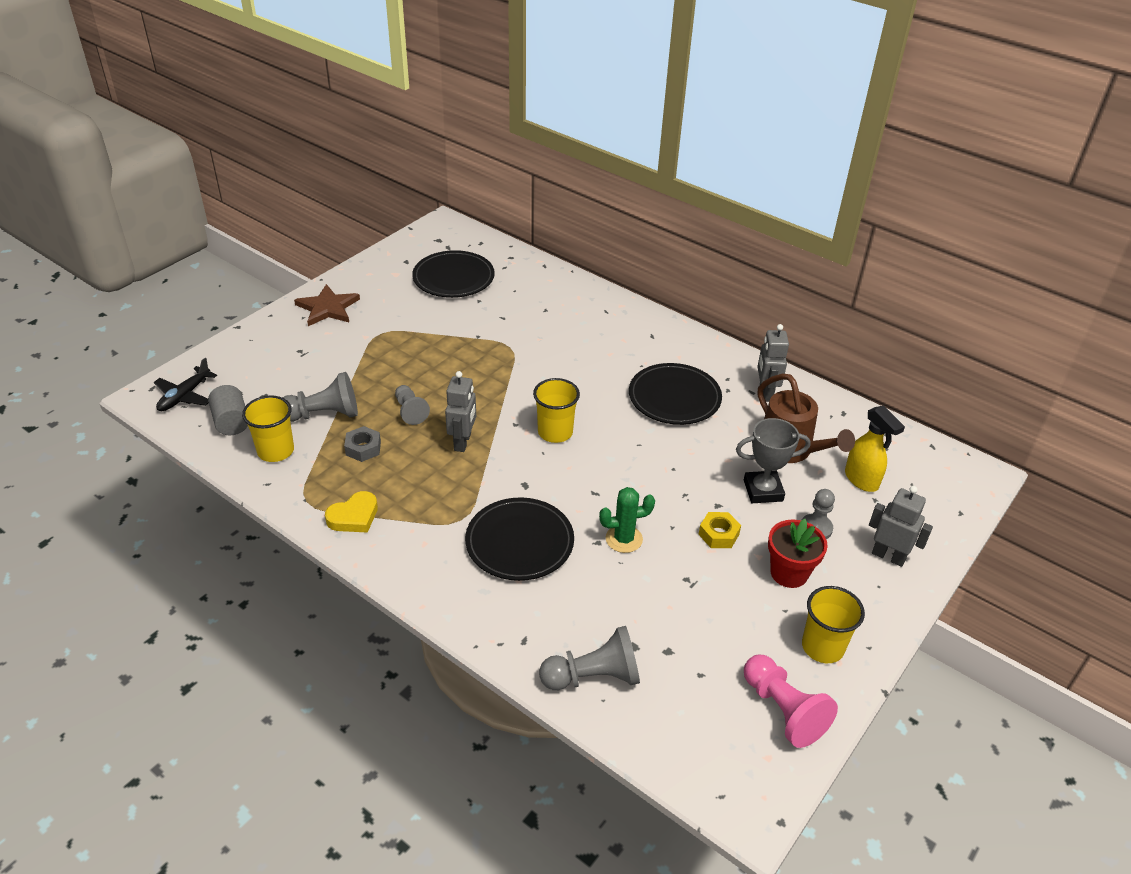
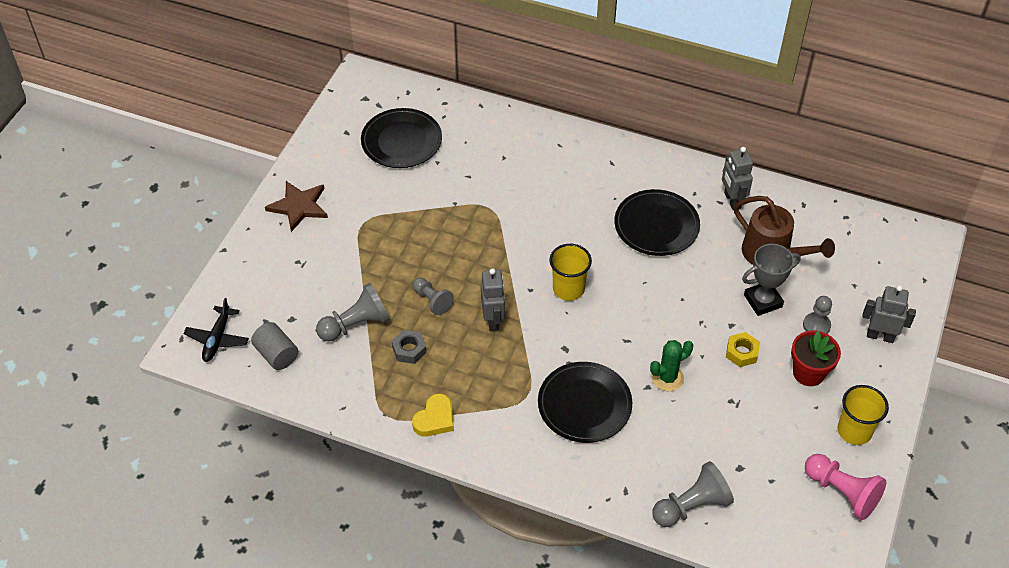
camera: 15 degrees left, 10 degrees up
yellow cup [242,395,294,462] -> none
yellow spray bottle [845,406,905,492] -> none

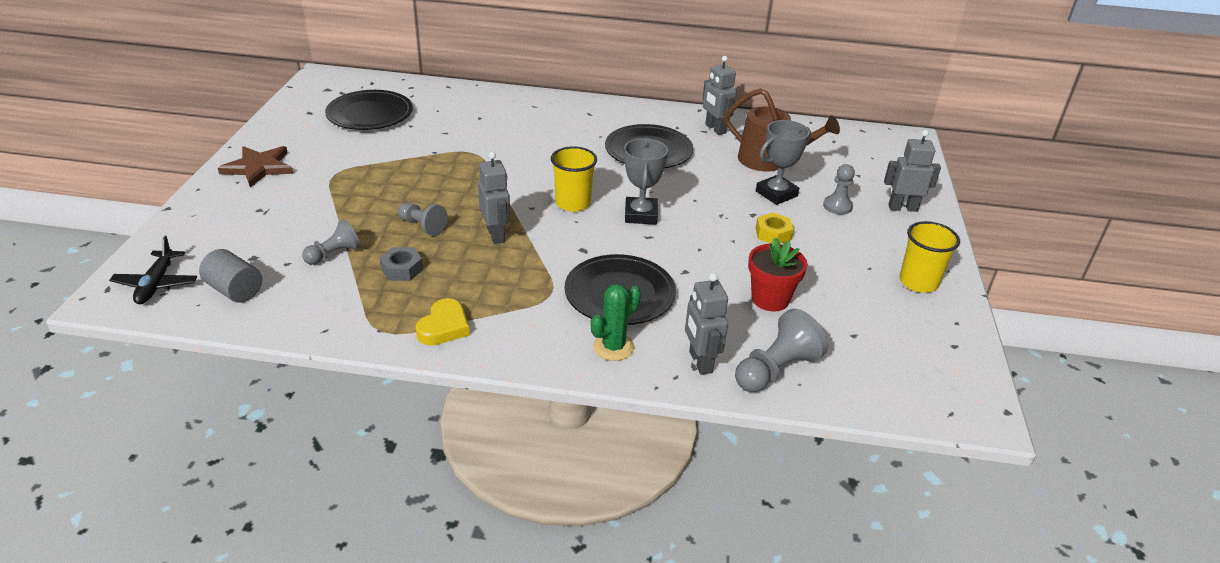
camera: 15 degrees left, 15 degrees down
grey pawn [316,283,390,341] -> grey pawn [302,219,361,265], size x0.65
green cactus [650,340,693,391] -> green cactus moved to [591,284,641,361]
red flower pot [791,331,841,386] -> red flower pot moved to [748,238,807,311]
pink pawn [805,454,886,520] -> none
none -> grey trophy [624,138,668,225]
none -> grey robot [685,273,728,375]

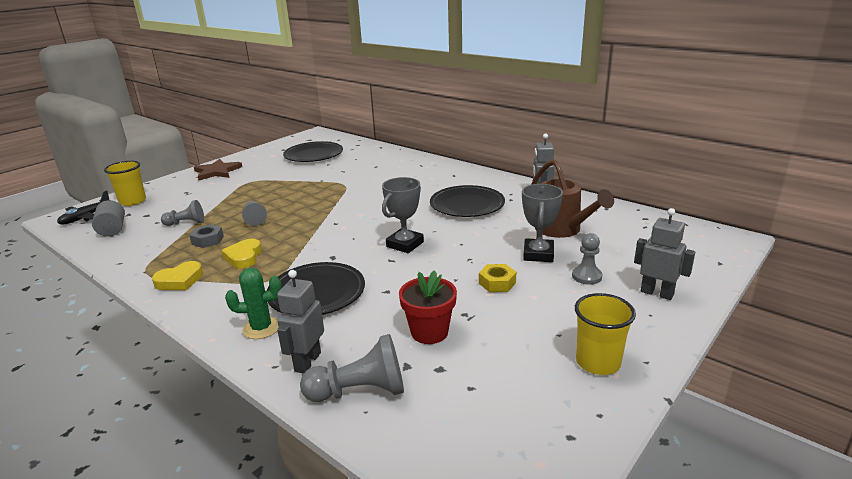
camera: 35 degrees right, 10 degrees down
grey robot [478,152,510,244] -> none
yellow cup [551,146,597,212] -> yellow cup moved to [104,161,146,206]
grey trophy [756,120,811,205] -> grey trophy turned 75 degrees counterclockwise [522,184,563,262]
none -> yellow heart [221,239,262,269]

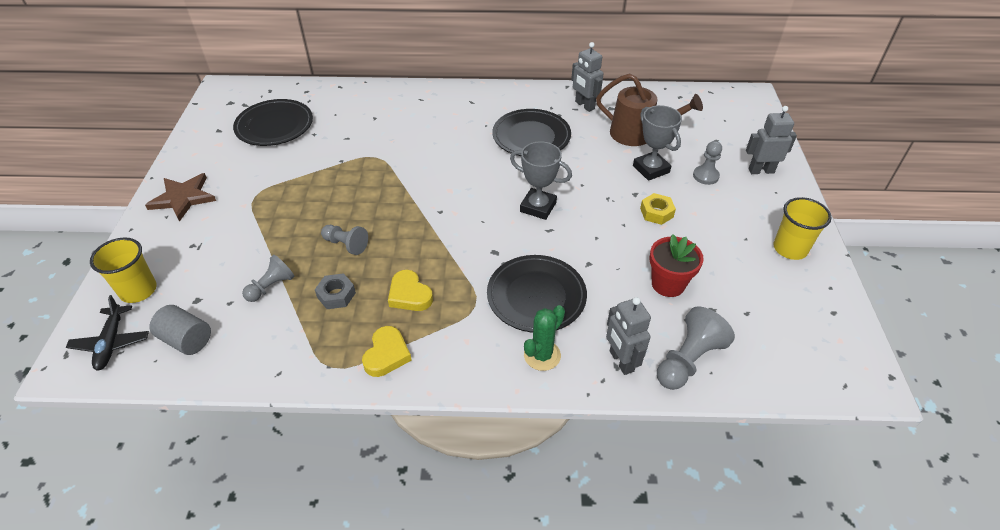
camera: 40 degrees left, 20 degrees up
grey trophy [382,177,424,253] -> grey trophy turned 60 degrees counterclockwise [510,141,572,220]

